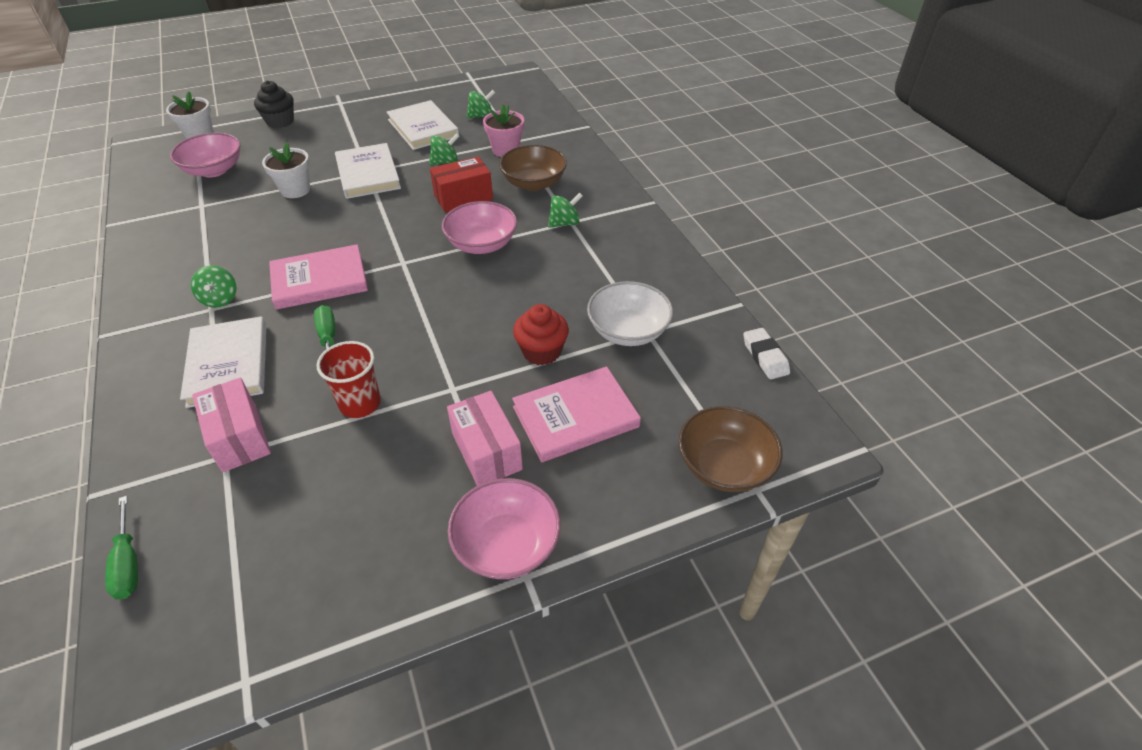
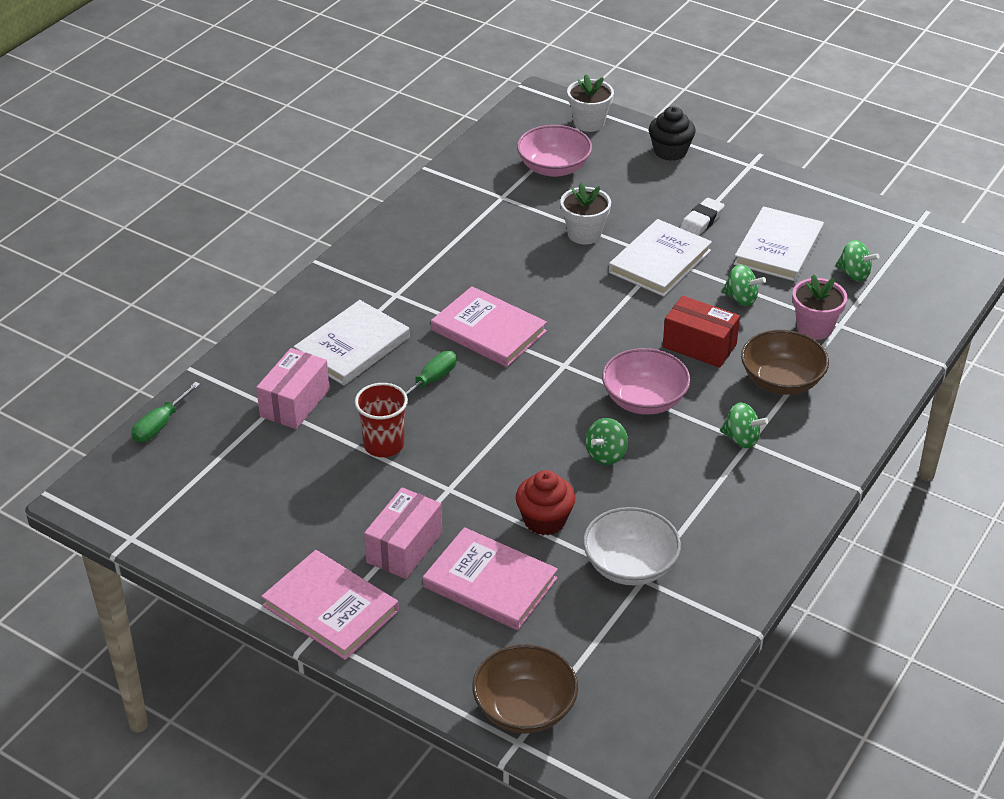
camera: 55 degrees right, 5 degrees down
green spinning top [191,265,237,308] -> green spinning top moved to [586,418,628,465]
pink bowl [448,478,560,579] -> pink book [261,550,399,660]
white eraser [743,328,790,379] -> white eraser moved to [680,198,724,236]

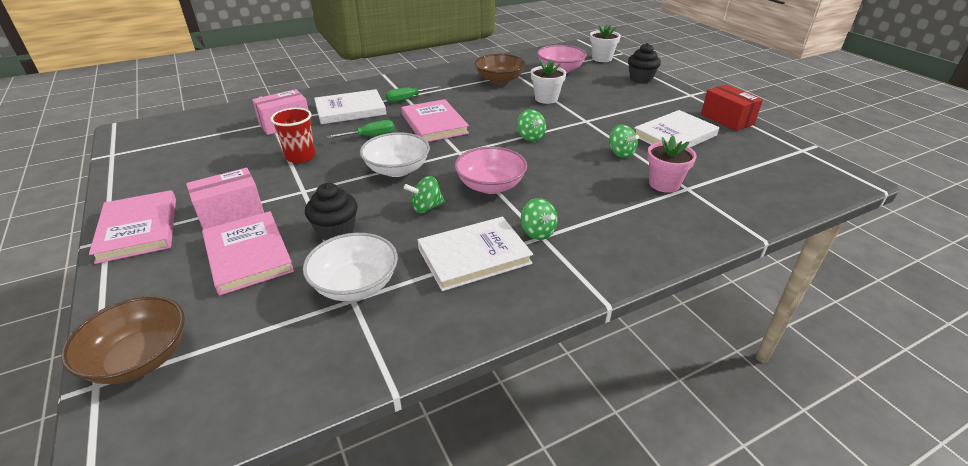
camera: 30 degrees right, 5 degrees down
green screwdriver [131,382,200,442] -> green screwdriver moved to [386,86,441,102]
red cupcake [516,470,575,535] -> black cupcake [305,183,357,241]
white book [609,219,712,297] -> white book moved to [418,217,533,291]
red box [663,296,740,368] -> red box moved to [701,84,763,131]
white eraser [680,198,724,236] -> none
brown bowl [741,330,829,395] -> brown bowl moved to [475,54,526,84]
green spinning top [835,240,879,281] -> green spinning top moved to [517,109,546,142]
none -> white bowl [360,132,430,177]

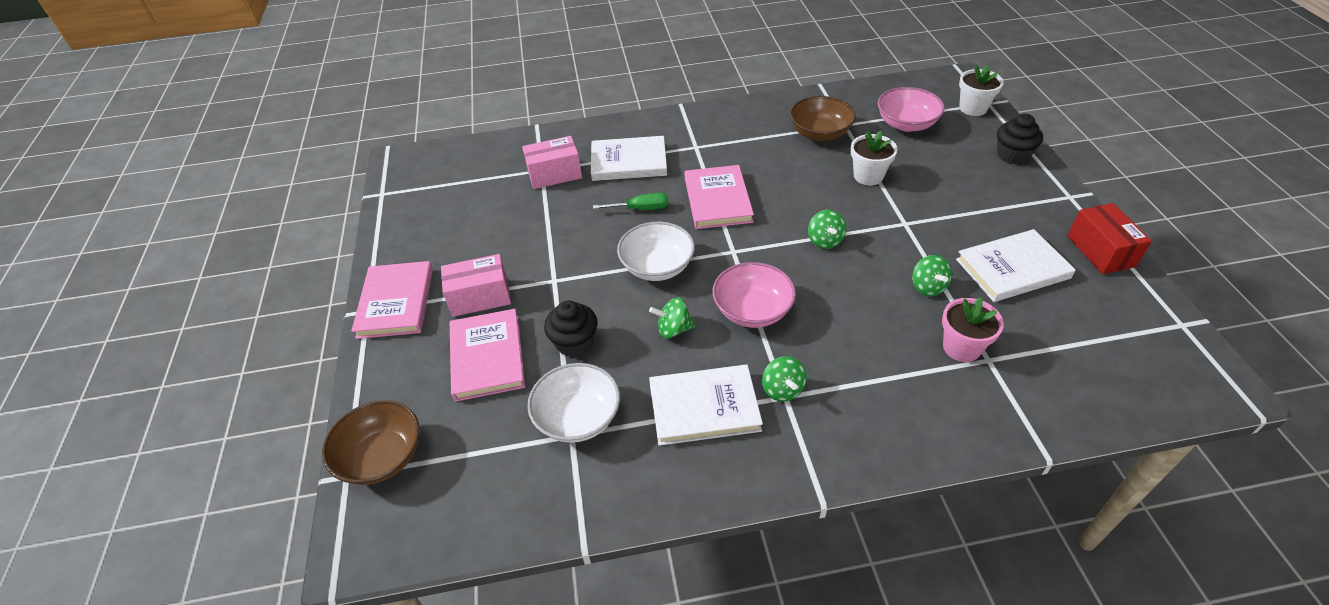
camera: 20 degrees right, 10 degrees up
red cup [271,108,315,163] -> none
green screwdriver [386,86,441,102] -> none

